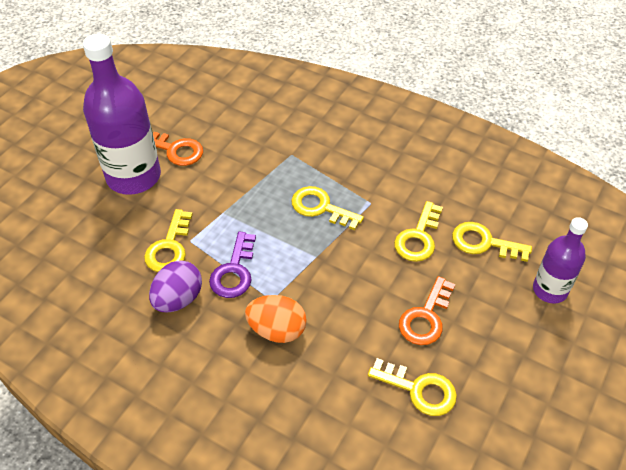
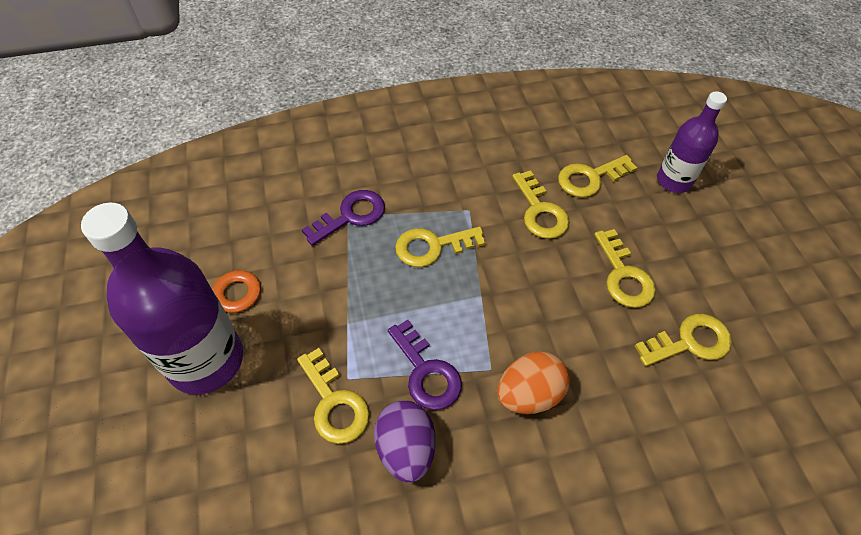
camera: 45 degrees left, 5 degrees up
orange key [399,276,455,345] -> yellow key [594,229,656,308]
none -> purple key [302,190,385,246]

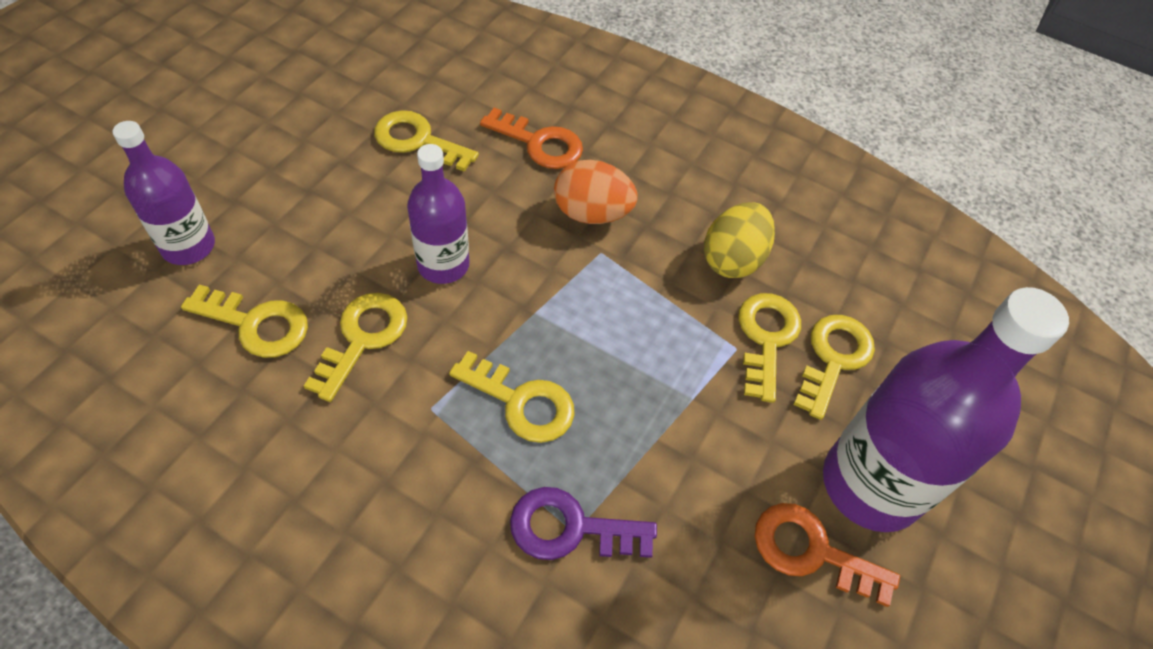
camera: 140 degrees left, 0 degrees up
purple egg [374,400,436,483] -> yellow egg [704,202,775,278]
purple key [388,320,462,410] -> none
yellow key [594,229,656,308] -> yellow key moved to [793,315,875,420]
none -> purple bottle [407,144,469,284]
none -> orange key [480,108,583,169]

